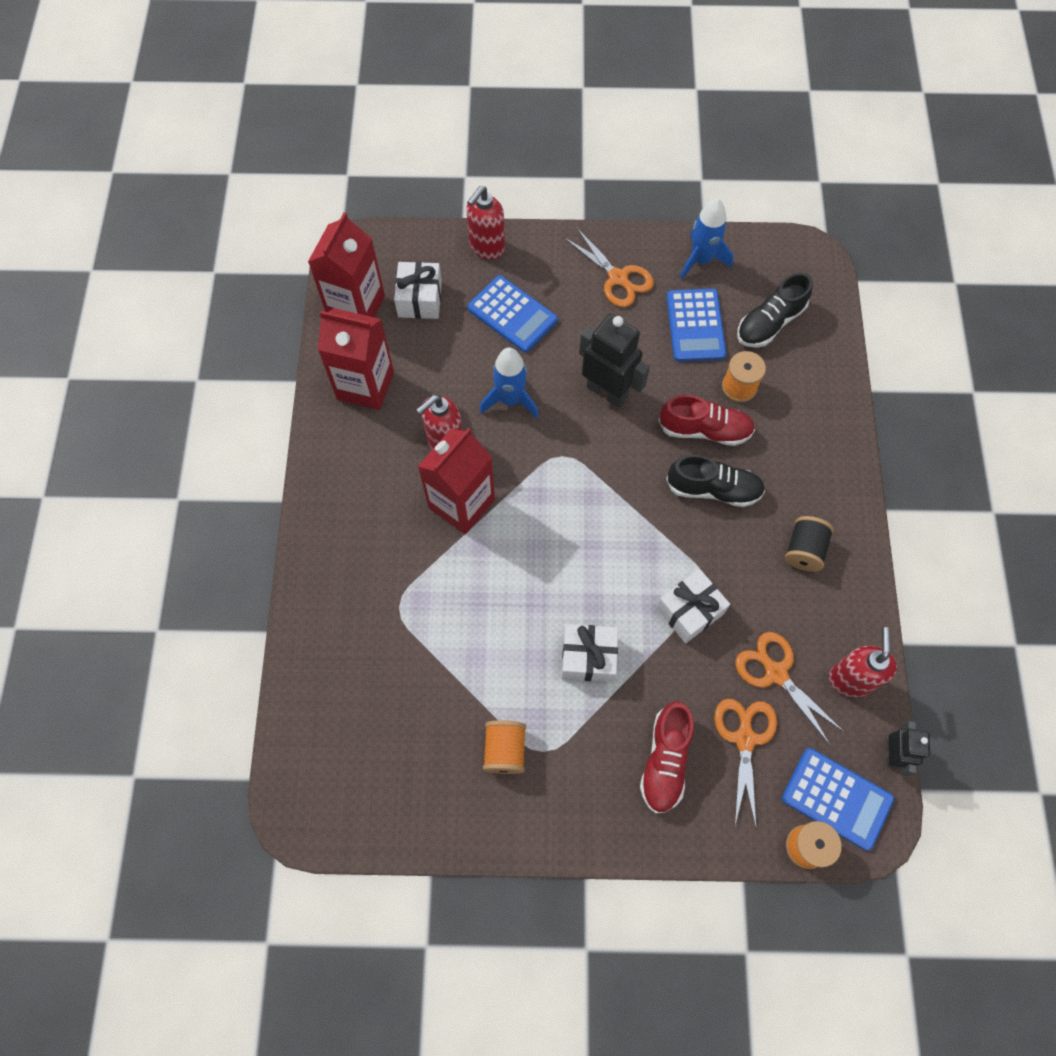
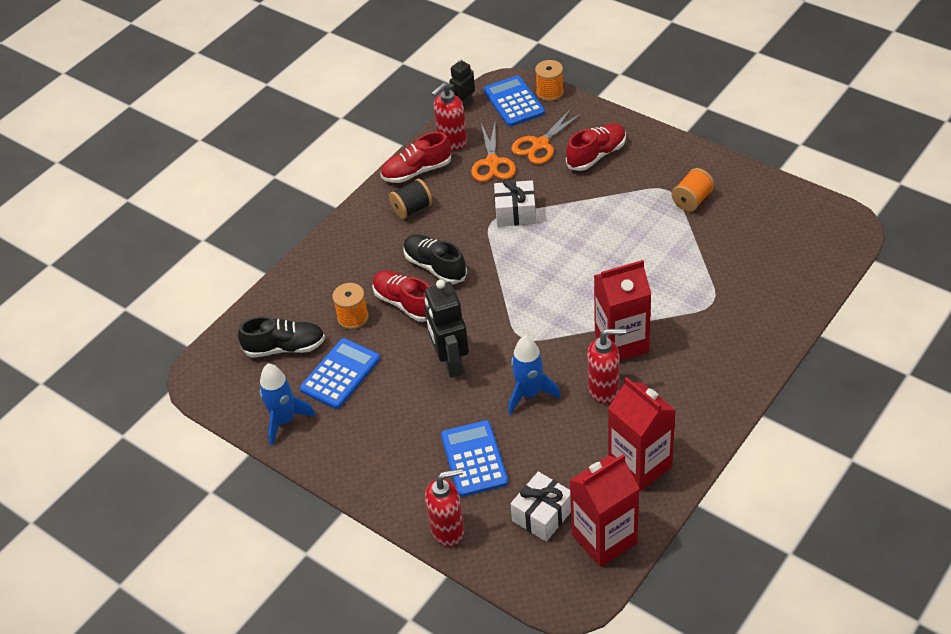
camera: 140 degrees left, 20 degrees down
white gift [562,624,618,682] -> none
orange scissors [564,228,654,307] -> none
none -> red shoe [381,132,451,183]

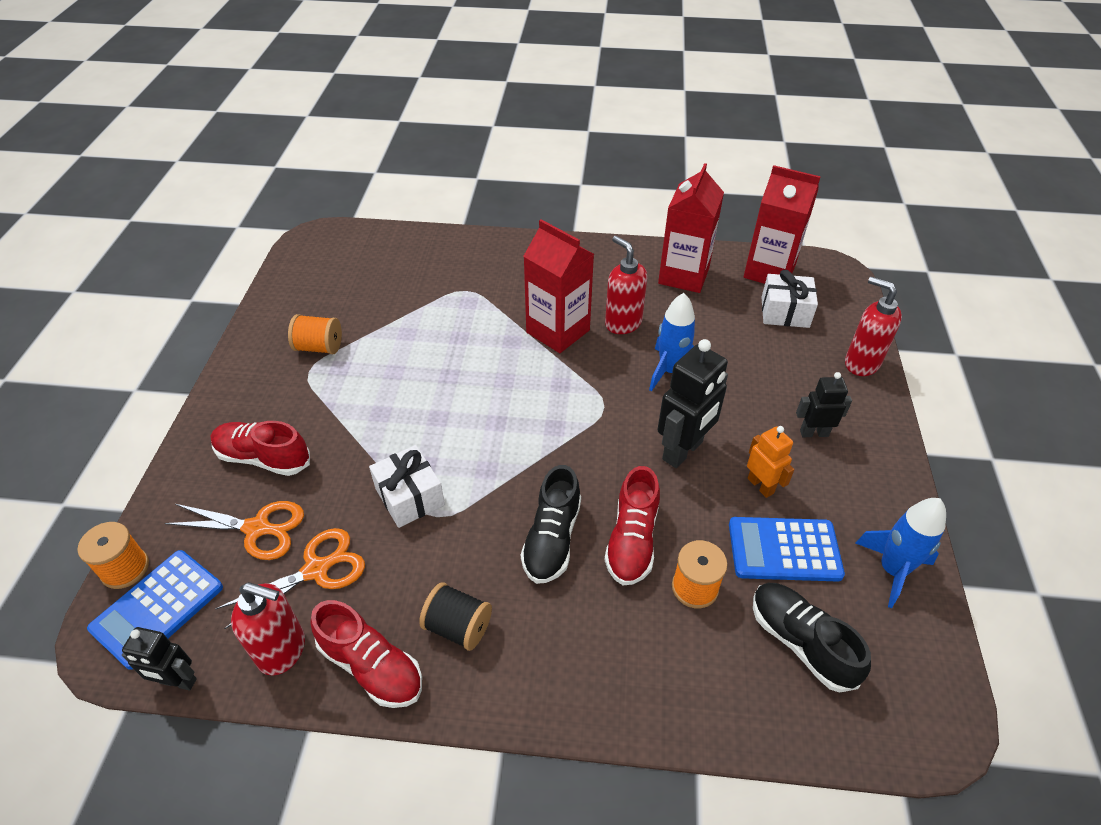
camera: 125 degrees left, 0 degrees up
blue calculator [441,420,508,497] -> none
none -> orange robot [747,426,795,498]
none -> black robot [796,372,852,437]

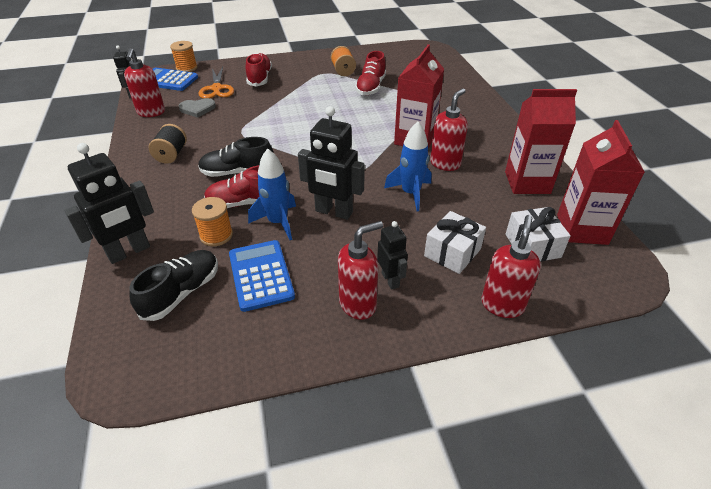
camera: 70 degrees right, 5 degrees down
orange scissors [215,528,365,629] -> grey heart [179,98,216,118]
red shoe [310,600,422,708] -> red shoe moved to [355,51,386,95]
white gift [369,445,445,528] -> white gift moved to [424,211,486,274]
orange robot [747,426,795,498] -> none
blue rocket [856,498,946,608] -> blue rocket moved to [248,148,296,240]
none -> black robot [64,143,154,264]
none -> red soap dispenser [338,221,383,320]

